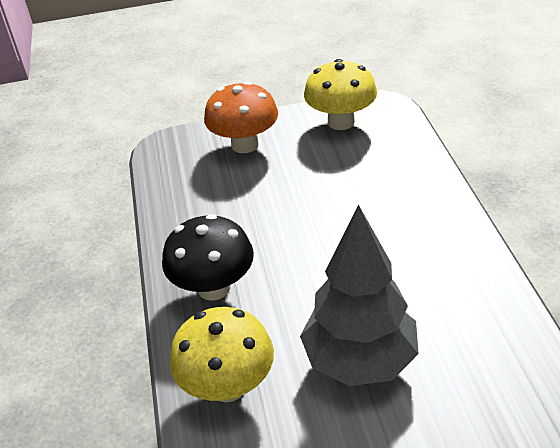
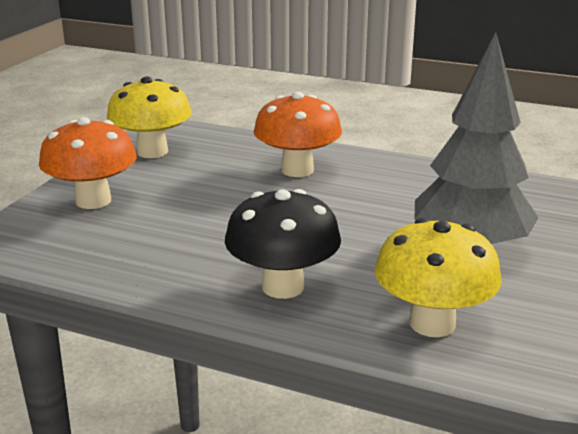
camera: 60 degrees left, 15 degrees down
none -> orange mushroom [254,92,342,177]

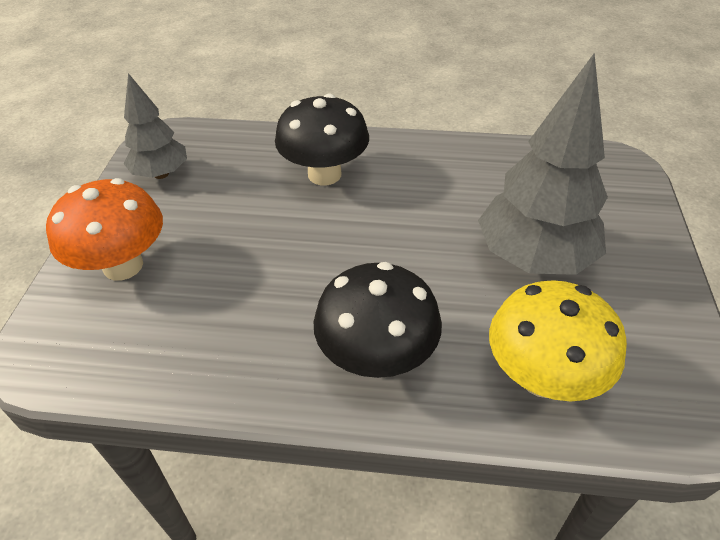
camera: 15 degrees left, 20 degrees up
yellow mushroom [107,77,192,158] -> grey tree [124,73,187,179]
orange mushroom [254,92,342,177] -> black mushroom [275,94,369,185]

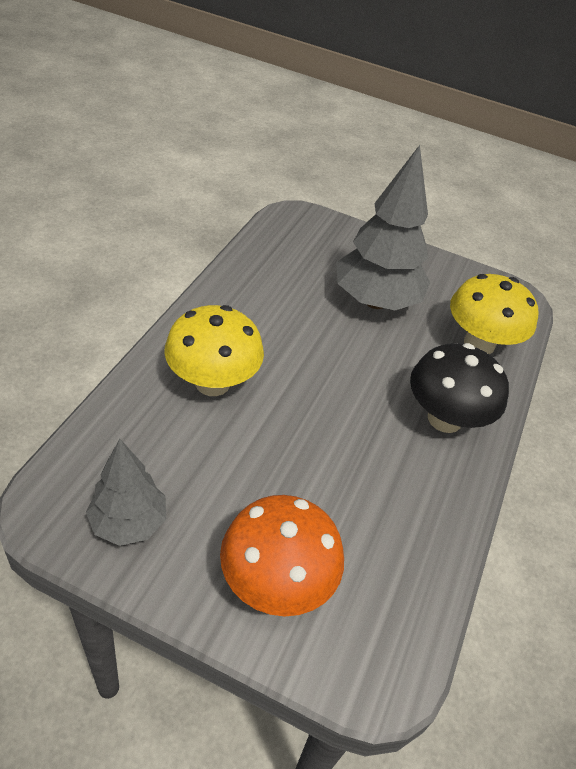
camera: 80 degrees left, 0 degrees up
black mushroom [275,94,369,185] -> yellow mushroom [165,305,264,396]

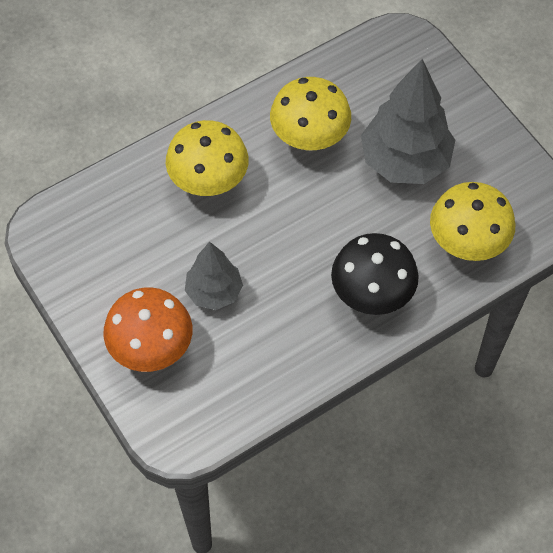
camera: 40 degrees right, 15 degrees up
grey tree [86,439,166,546] -> grey tree moved to [185,241,243,310]
none -> yellow mushroom [270,77,351,151]

